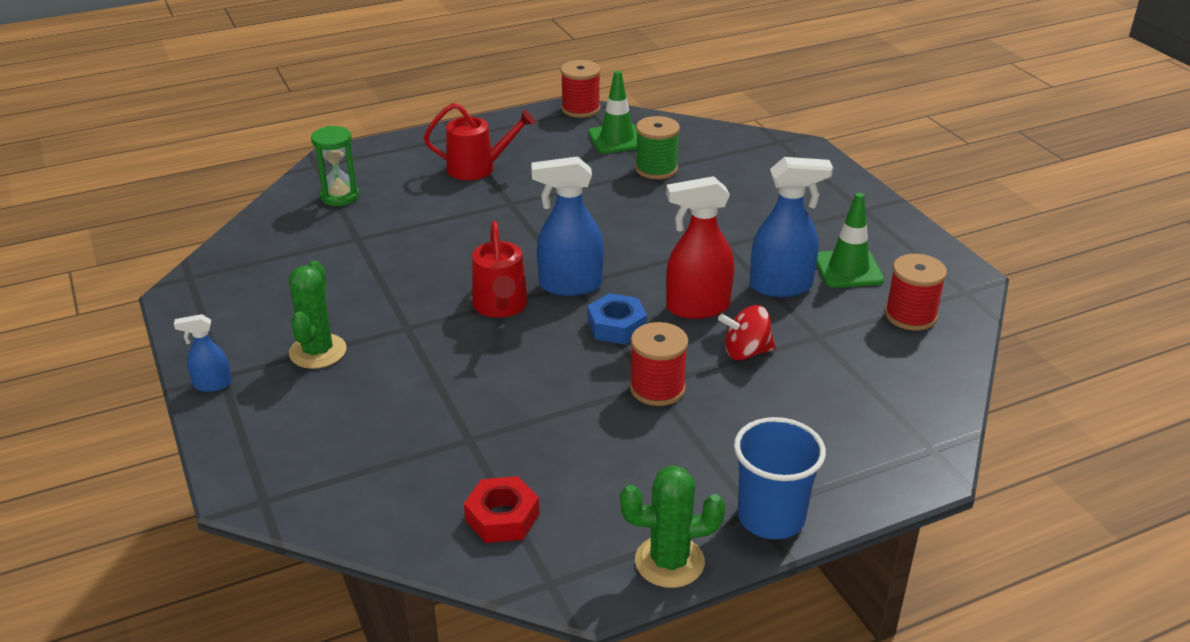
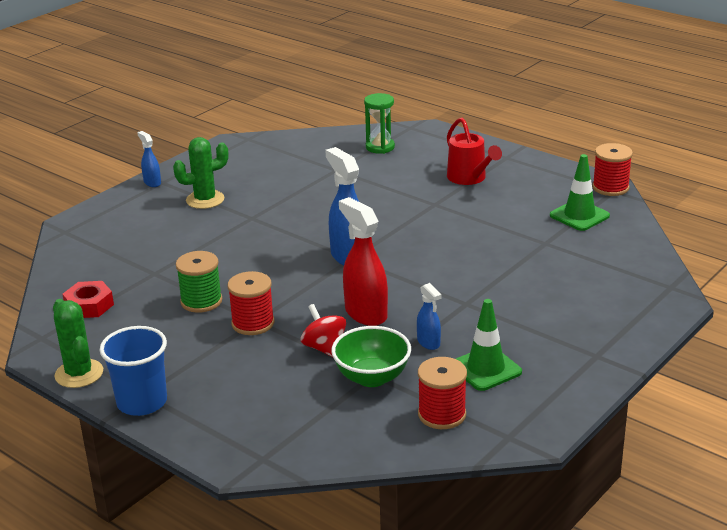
camera: 65 degrees right, 5 degrees down
red watering can [472,221,528,318] -> none
blue nut [587,293,647,344] -> none
green spool [635,116,680,179] -> green spool moved to [176,251,222,313]
blue spray bottle [750,157,833,297] -> blue spray bottle [417,283,441,350], size x0.53
none -> green bowl [331,326,411,387]

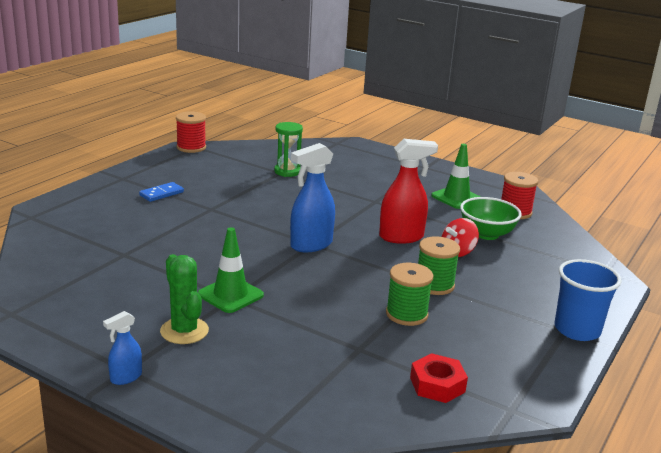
camera: 100 degrees left, 5 degrees down
green cactus [53,299,103,388] -> none
red spool [228,271,274,335] -> green spool [418,236,460,295]
red spray bottle [339,197,388,326] -> red spray bottle turned 150 degrees counterclockwise [379,139,438,244]
green hourglass [364,93,395,154] -> green hourglass moved to [274,122,303,177]
blue spray bottle [417,283,441,350] -> none
red watering can [447,118,502,185] -> blue domino [139,182,184,202]
green traffic cone [550,154,610,231] -> green traffic cone moved to [198,227,264,313]

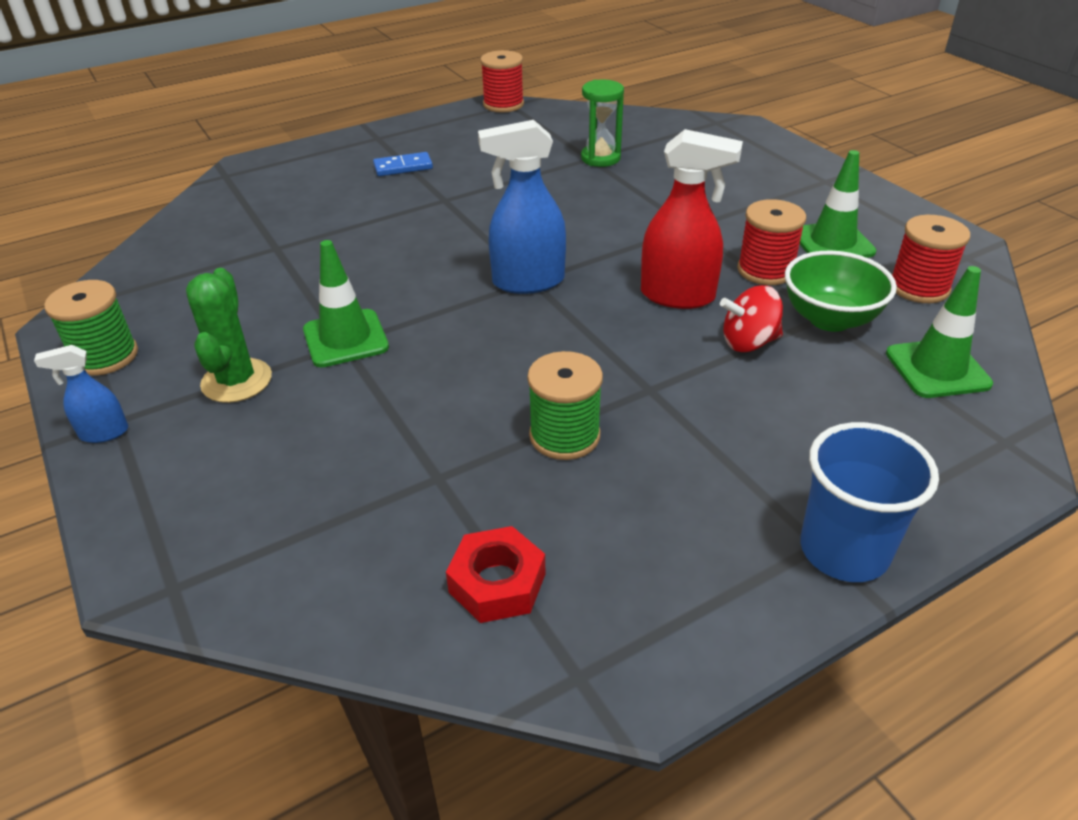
camera: 30 degrees right, 15 degrees up
green spool [418,236,460,295] -> green spool moved to [44,280,138,376]
none -> red spool [737,199,806,285]
none -> green traffic cone [886,266,993,398]

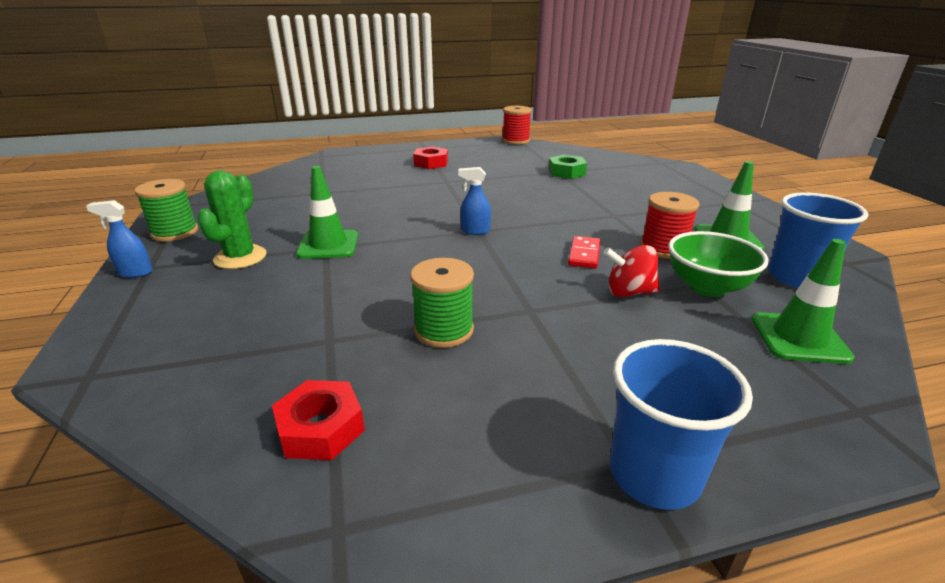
camera: 15 degrees right, 10 degrees down
blue domino [373,152,433,176] -> red nut [413,146,448,169]
blue spray bottle [478,120,566,294] -> blue spray bottle [458,167,491,235], size x0.53
green hourglass [581,80,624,167] -> green nut [548,155,587,179]
red spray bottle [641,129,743,309] -> red domino [568,236,601,269]
red spool [892,215,970,303] -> blue cup [768,192,868,288]

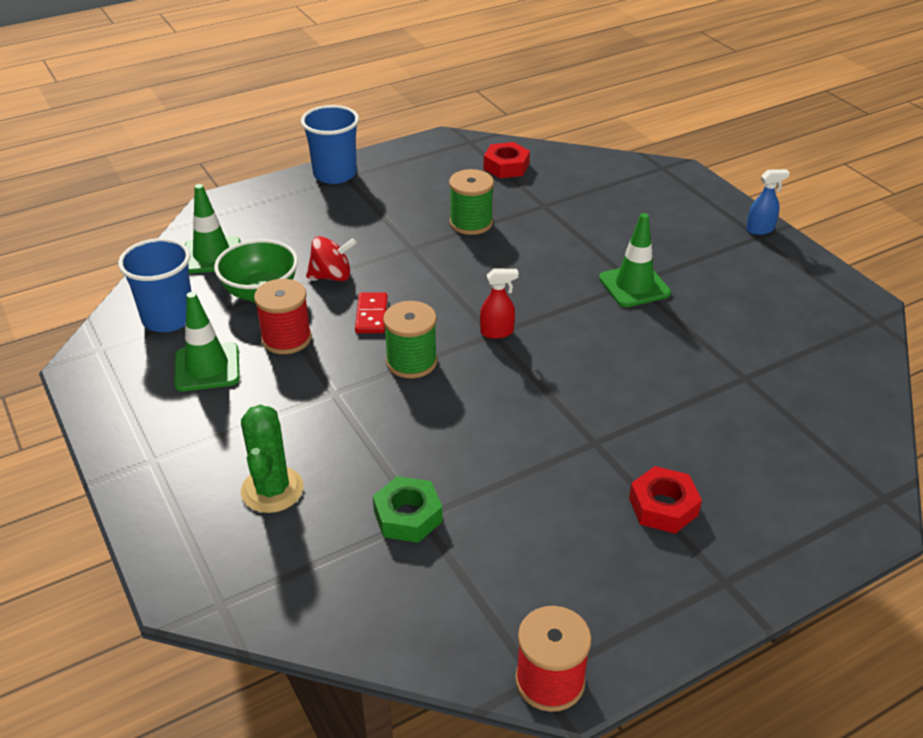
camera: 165 degrees right, 10 degrees up
green spool [134,179,198,242] -> green spool moved to [383,301,437,378]
green cactus [197,170,267,269] -> green cactus moved to [241,404,304,513]
blue spray bottle [458,167,491,235] -> red spray bottle [480,269,519,339]

